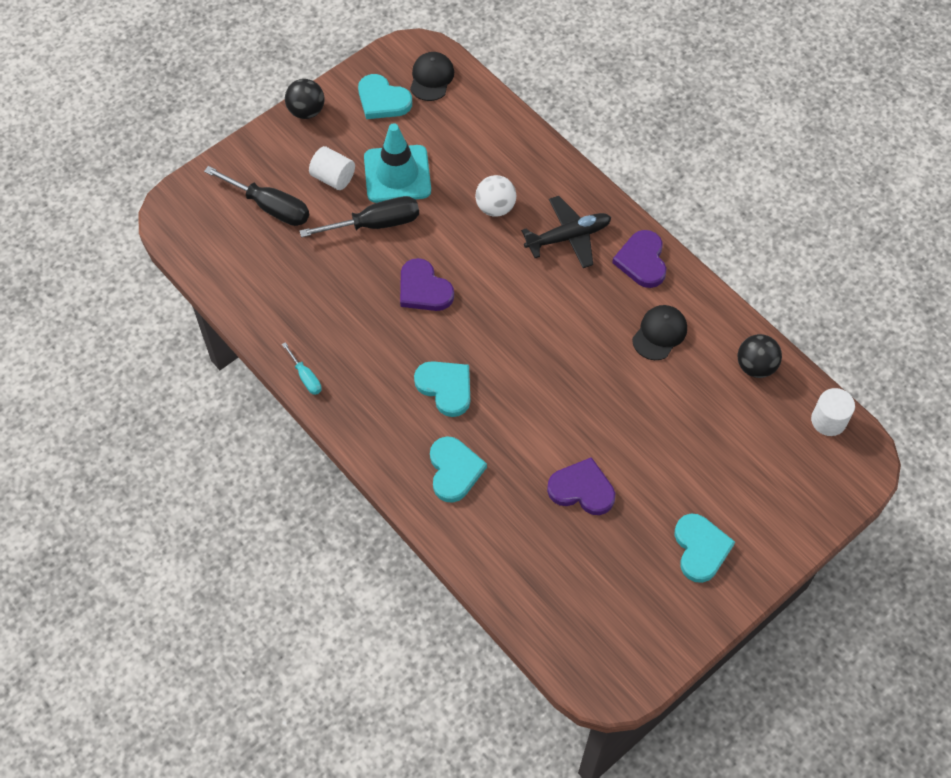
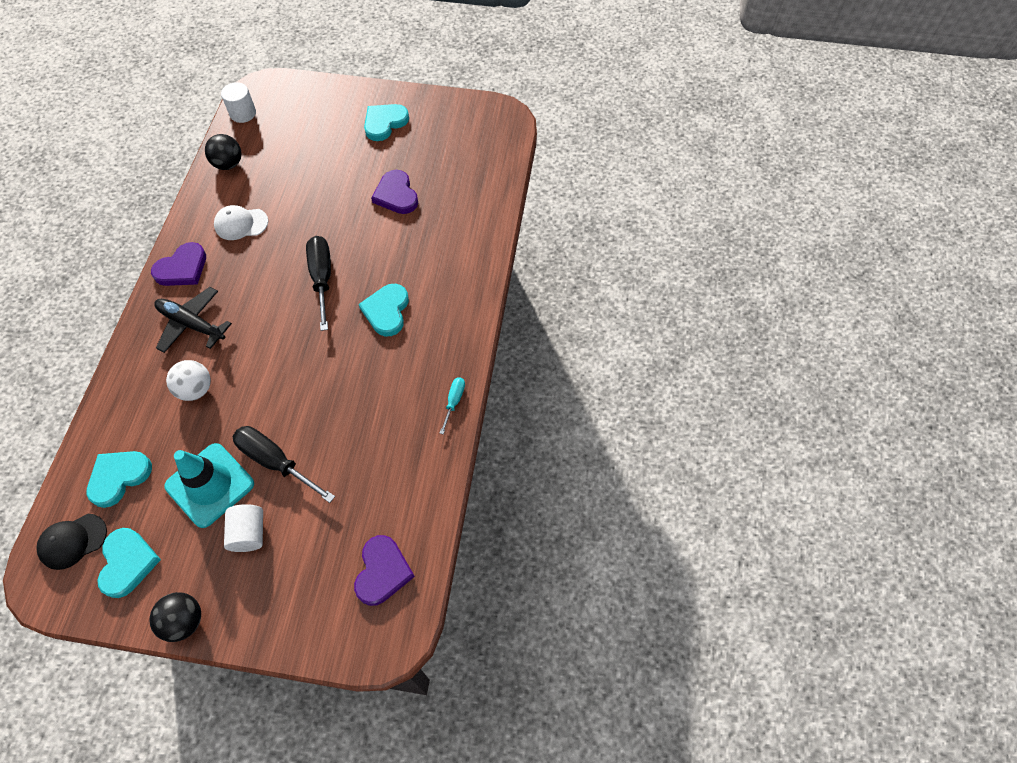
camera: 130 degrees left, 0 degrees up
black screwdriver [204,166,309,226] -> black screwdriver moved to [306,236,331,331]
purple heart [400,258,454,311] -> purple heart moved to [354,535,415,606]
turquoise heart [430,436,487,503] -> turquoise heart moved to [86,451,152,508]
black cap [632,305,687,360] -> white cap [214,205,268,240]

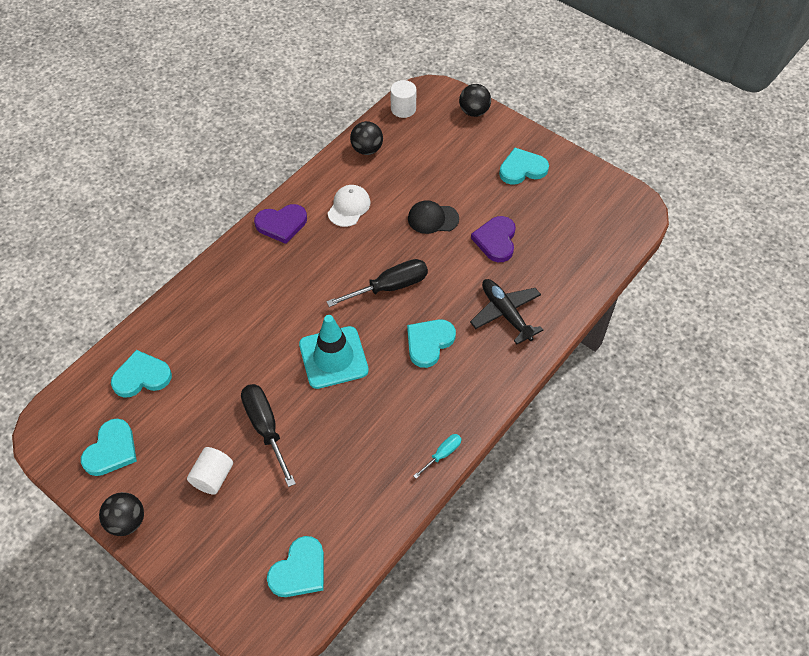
camera: 30 degrees right, 5 degrees down
black cap [36,514,107,570] -> black cap moved to [408,200,459,234]
black plane [154,287,232,353] -> black plane moved to [470,279,543,344]
turquoise traffic cone [165,443,254,528] -> turquoise traffic cone moved to [299,315,369,389]
white ball [166,360,211,401] -> none
white cap [214,205,268,240] -> white cap turned 90 degrees clockwise [328,185,371,227]
black screwdriver [306,236,331,331] -> black screwdriver turned 45 degrees clockwise [326,259,428,307]
purple heart [354,535,415,606] -> turquoise heart [267,536,324,597]
none -> black ball [459,84,491,117]

